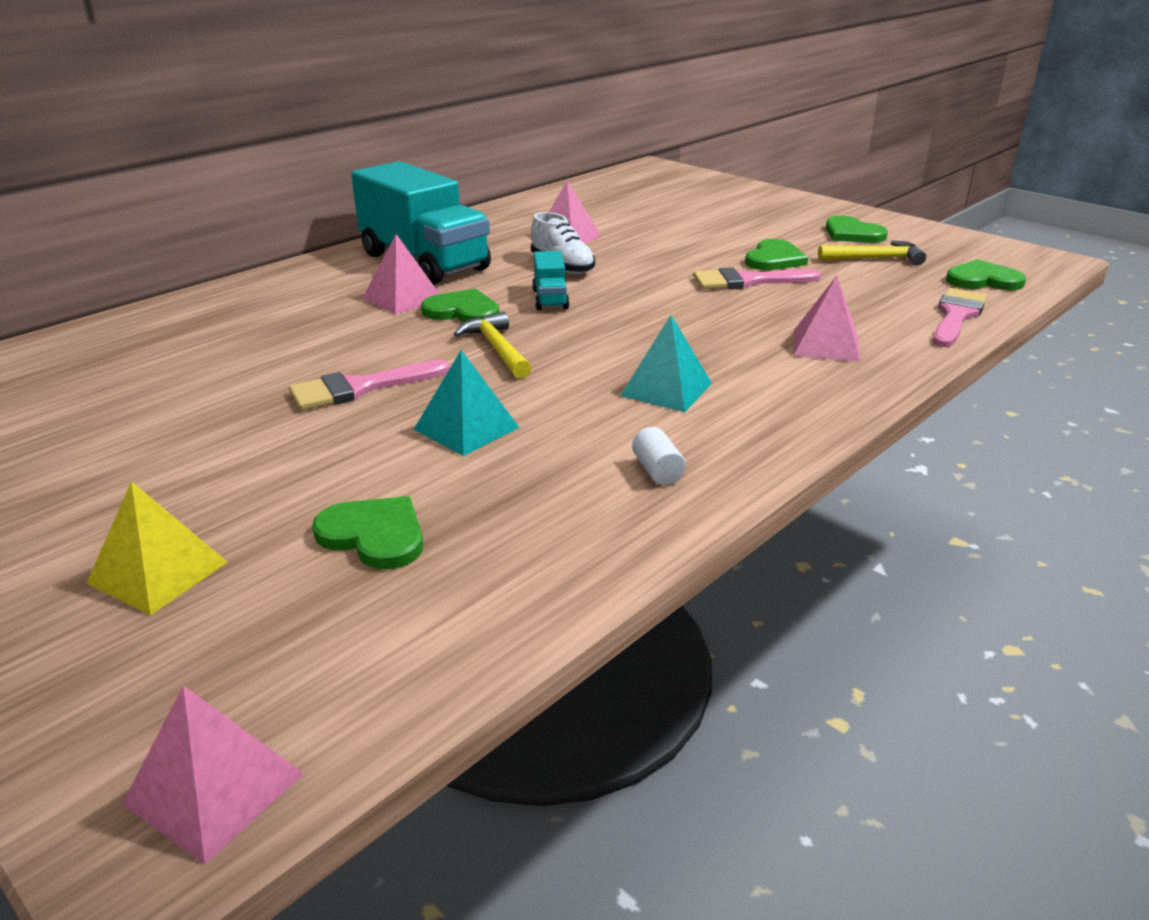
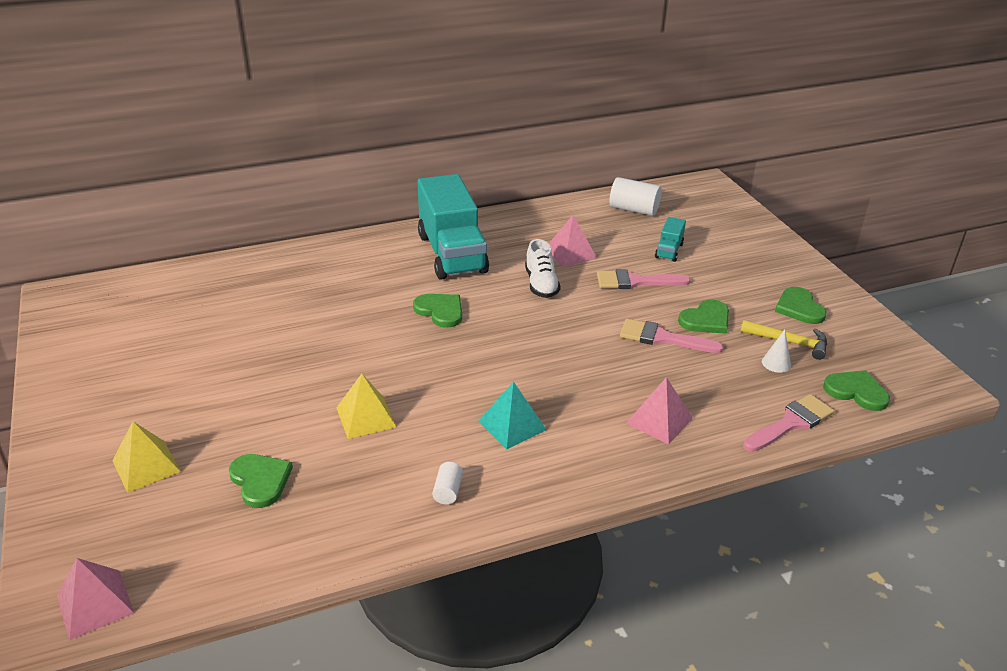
camera: 25 degrees right, 5 degrees up
pink brush [289,360,450,410] -> pink brush moved to [597,269,691,289]
pink pyramid [363,234,439,315] -> none
turquoise pyramid [414,350,520,456] -> yellow pyramid [336,374,396,439]
yellow hammer [454,312,531,379] -> none
turquoise truck [532,251,570,310] -> turquoise truck moved to [655,217,686,262]
none -> white cylinder [609,177,662,216]
none -> white cone [762,330,791,373]

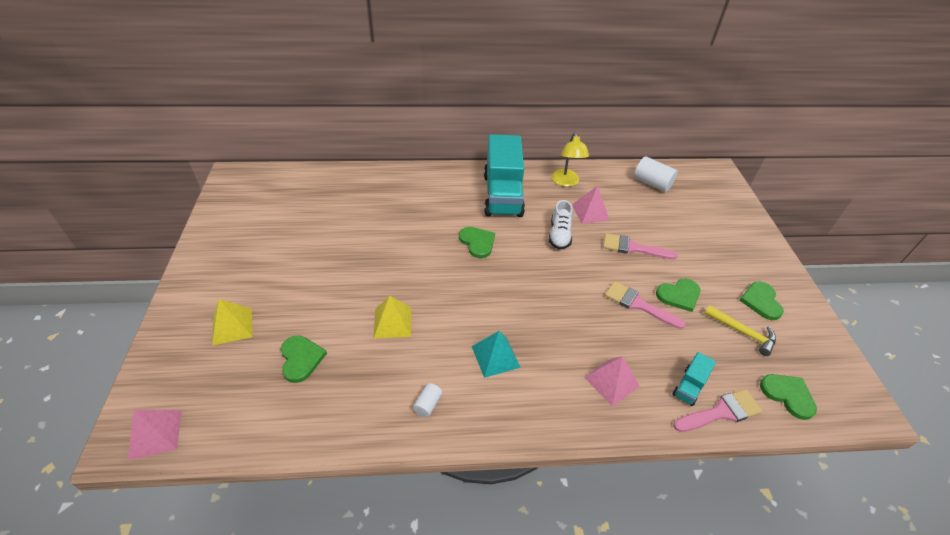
camera: 15 degrees right, 10 degrees up
turquoise truck [655,217,686,262] -> turquoise truck moved to [672,352,716,406]
white cone [762,330,791,373] -> none
none -> yellow lamp [552,133,589,187]

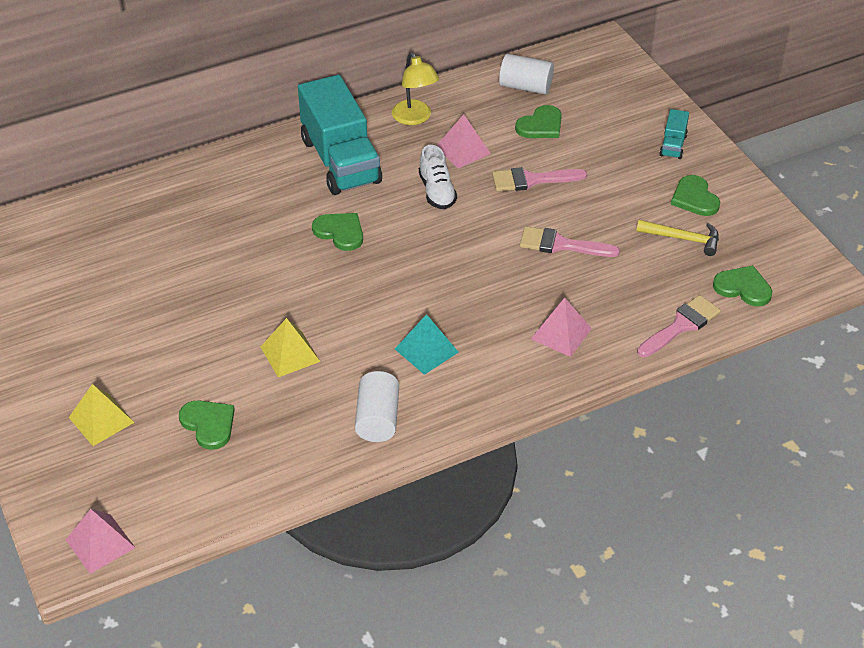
camera: 20 degrees left, 0 degrees up
white cylinder [413,383,442,417] -> white cylinder [355,371,399,442], size x1.86
green heart [656,279,700,312] -> green heart moved to [515,105,562,138]
turquoise truck [672,352,716,406] -> turquoise truck moved to [660,109,689,159]

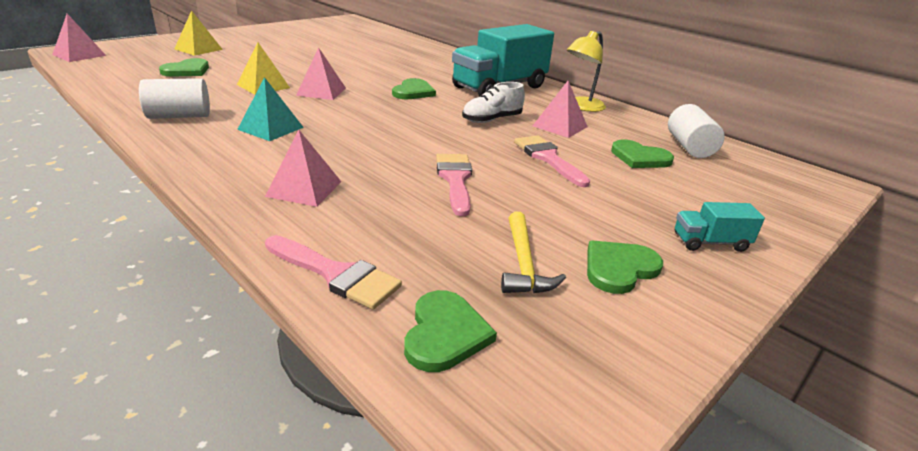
camera: 70 degrees right, 15 degrees down
none -> pink pyramid [296,47,346,100]

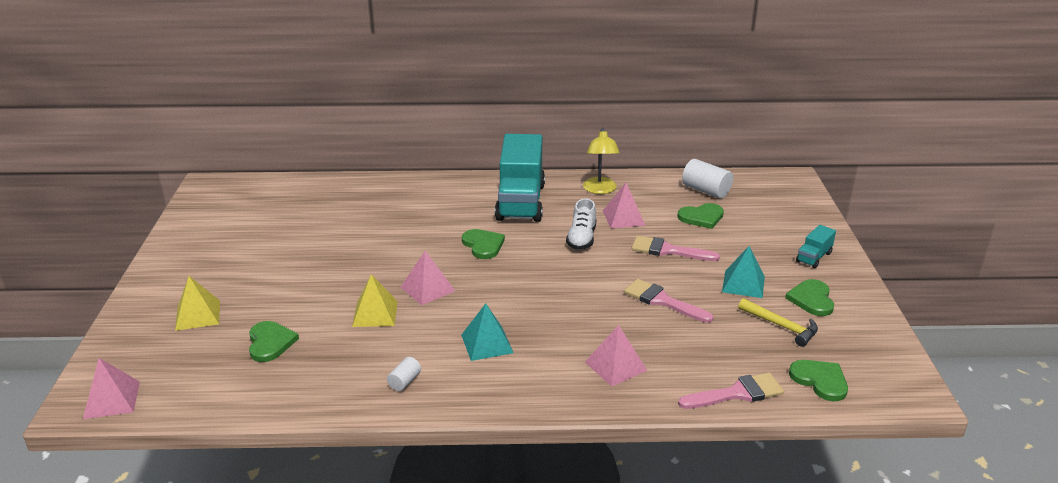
camera: 45 degrees left, 0 degrees up
white cylinder [139,78,210,119] -> white cylinder [387,357,421,391], size x0.54
none -> turquoise pyramid [722,246,765,298]

